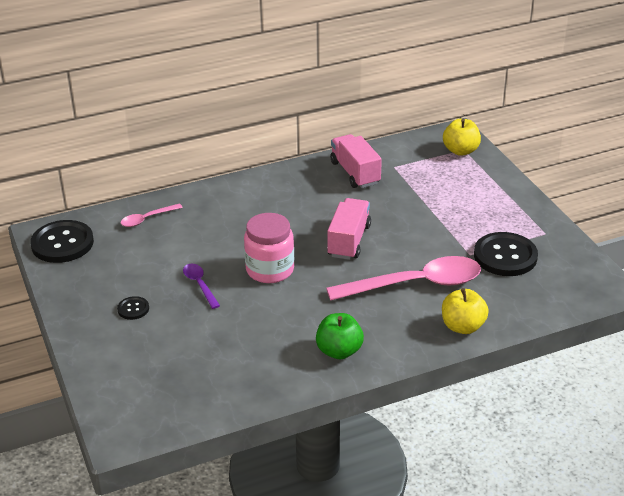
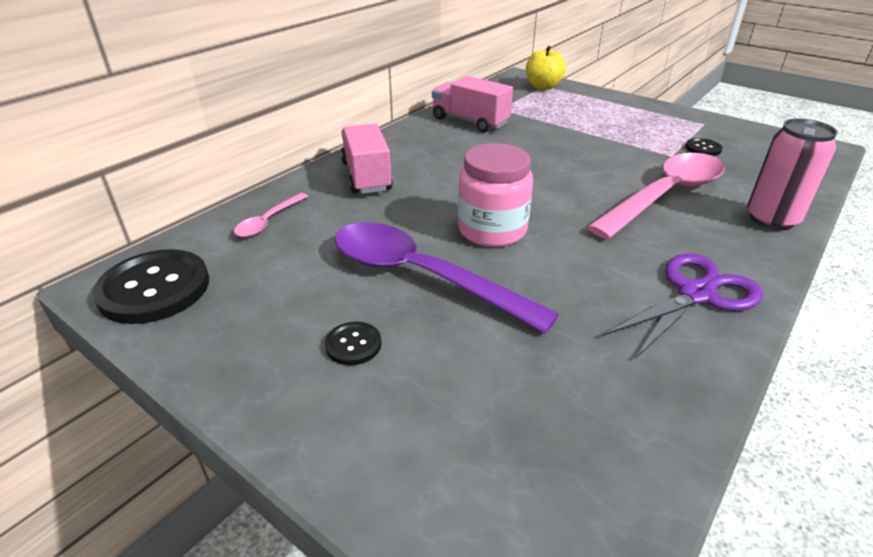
camera: 30 degrees left, 0 degrees up
purple spoon [183,263,220,309] -> purple spoon [334,222,559,334], size x2.19
green apple [316,313,364,359] -> purple scissors [603,253,763,359]
pink truck [327,198,371,260] -> pink truck moved to [341,123,393,194]
yellow apple [442,288,489,334] -> pink can [747,118,838,231]
black button [474,232,538,276] -> black button [685,138,723,156], size x0.47

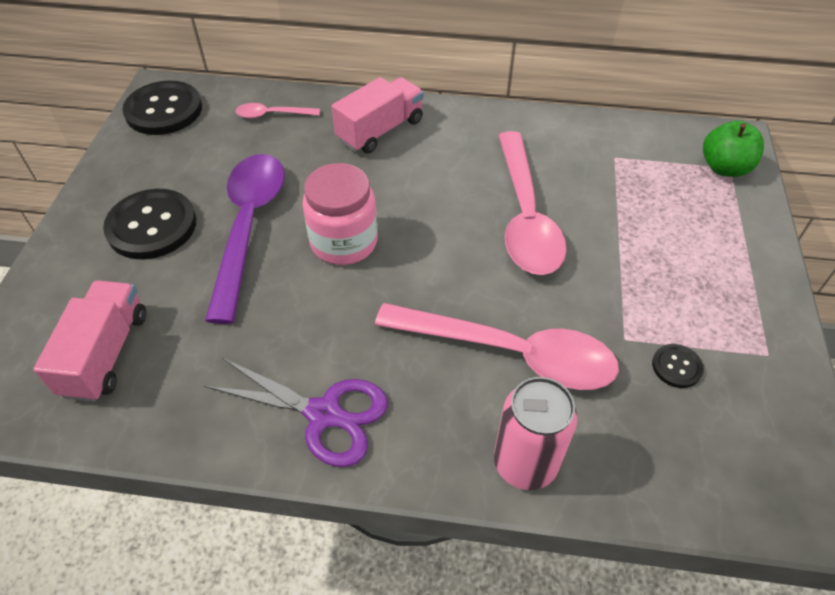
camera: 60 degrees right, 15 degrees up
black button [325,322,381,365] -> black button [103,189,196,259], size x2.11
pink truck [432,76,513,133] -> pink truck moved to [33,280,146,402]
yellow apple [526,46,566,90] -> green apple [703,121,764,177]
none -> pink spoon [498,131,567,275]

